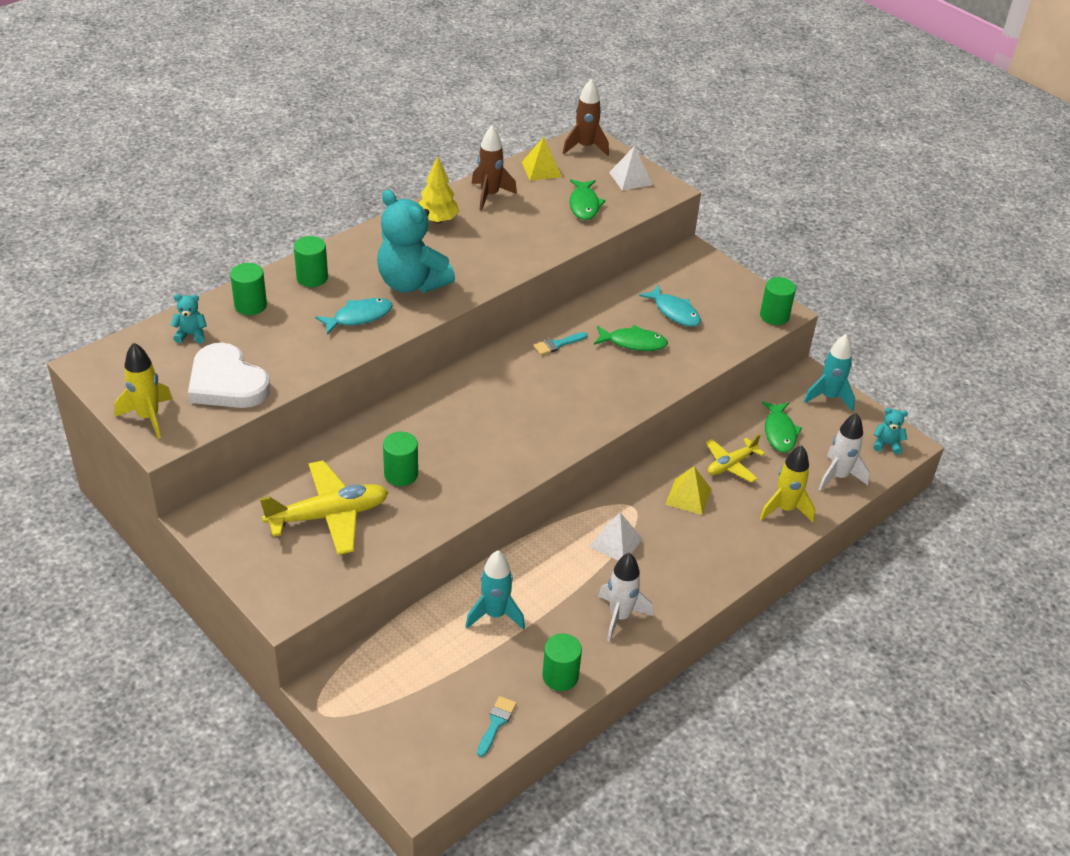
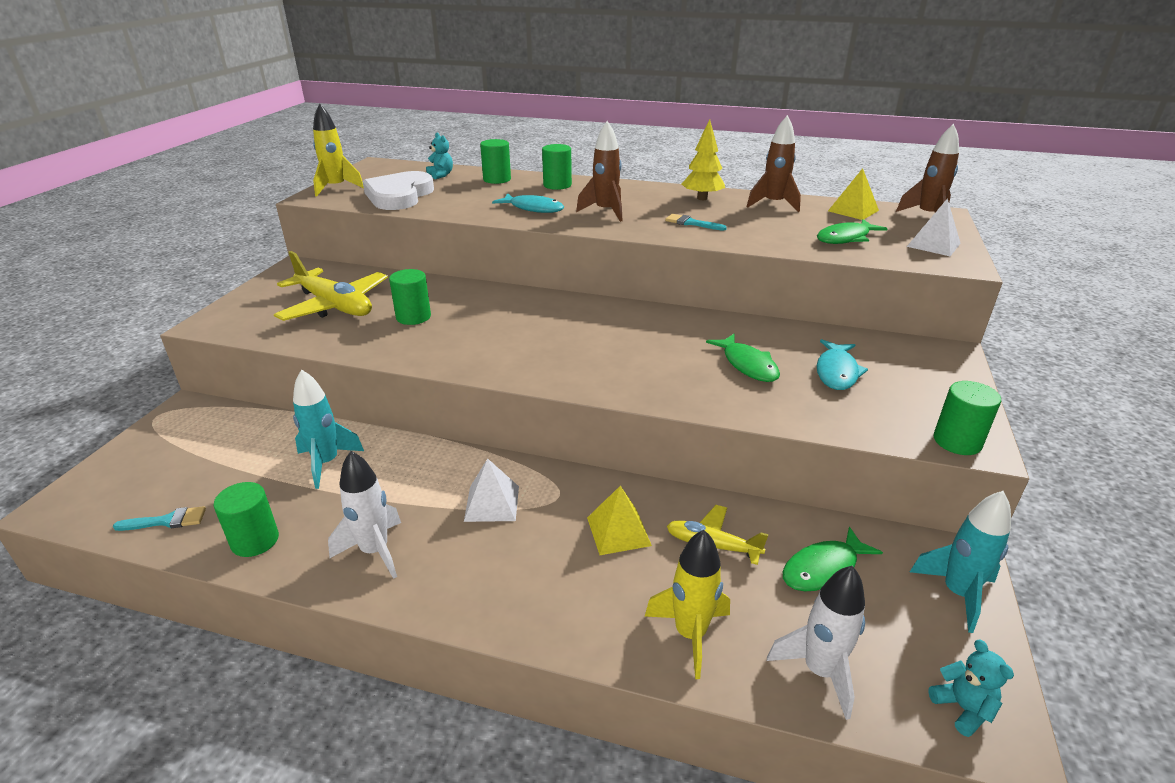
camera: 60 degrees right, 10 degrees down
turquoise teddy bear [377,190,455,293] -> brown rocket [576,121,622,222]
turquoise brush [533,332,588,355] -> turquoise brush moved to [665,214,727,231]

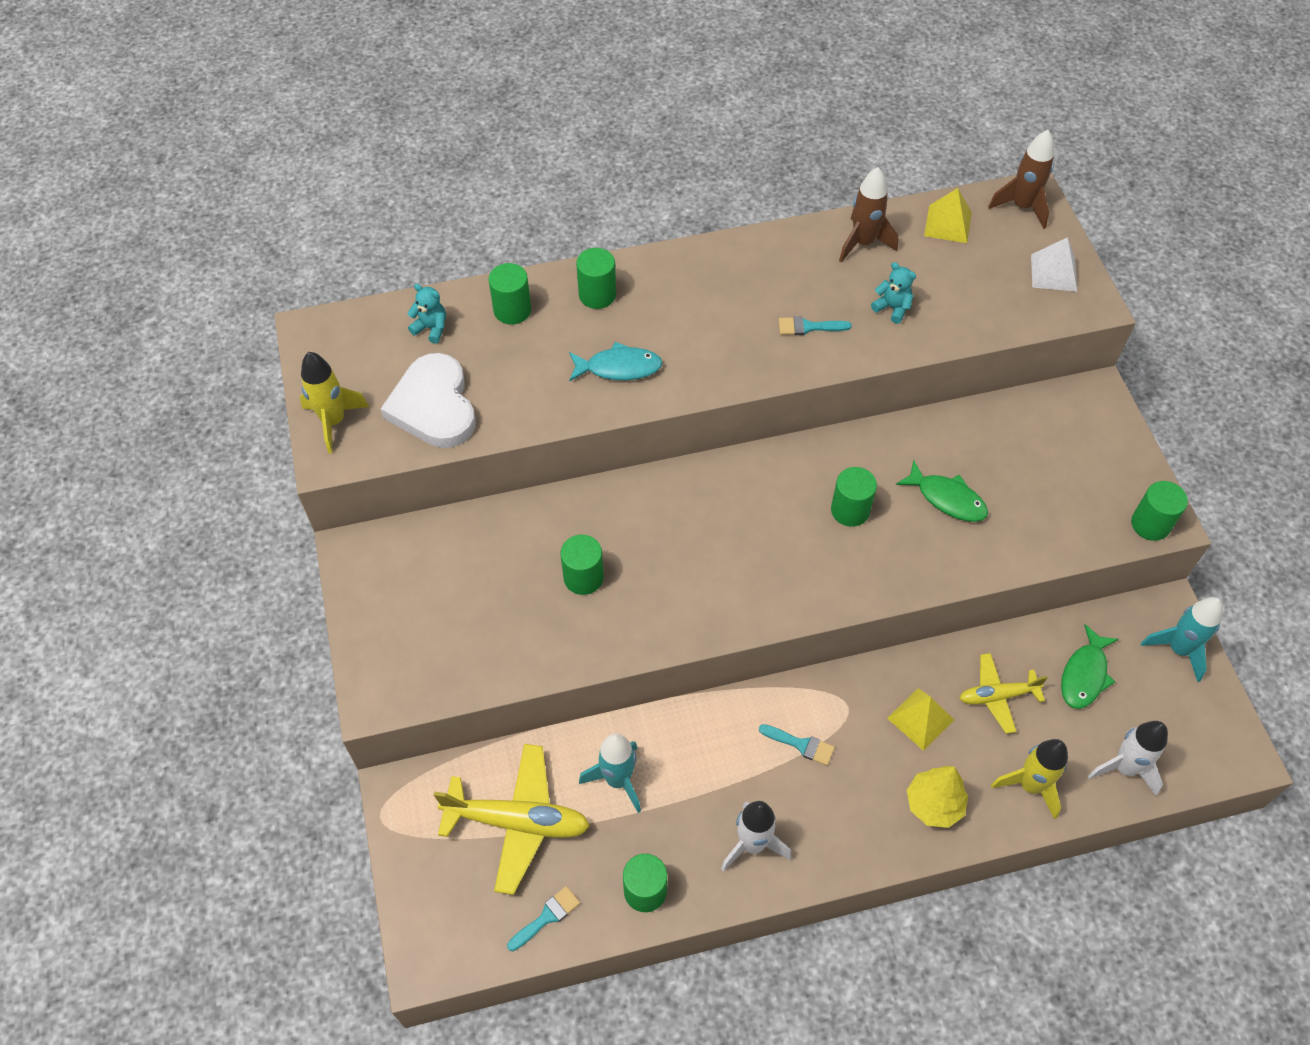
camera: 30 degrees left, 25 degrees up
yellow plane [274,251,388,321] -> yellow plane moved to [434,744,590,895]
white pyramid [464,458,519,522] -> turquoise brush [759,724,835,766]
brown rocket [576,121,622,222] -> none
yellow tree [682,119,725,200] -> yellow tree moved to [907,766,968,828]
green fish [817,219,888,244] -> none
turquoise fish [817,339,868,390] -> none
turquoise teddy bear [928,640,1014,737] -> turquoise teddy bear moved to [871,262,916,324]
none -> green cylinder [831,467,877,527]

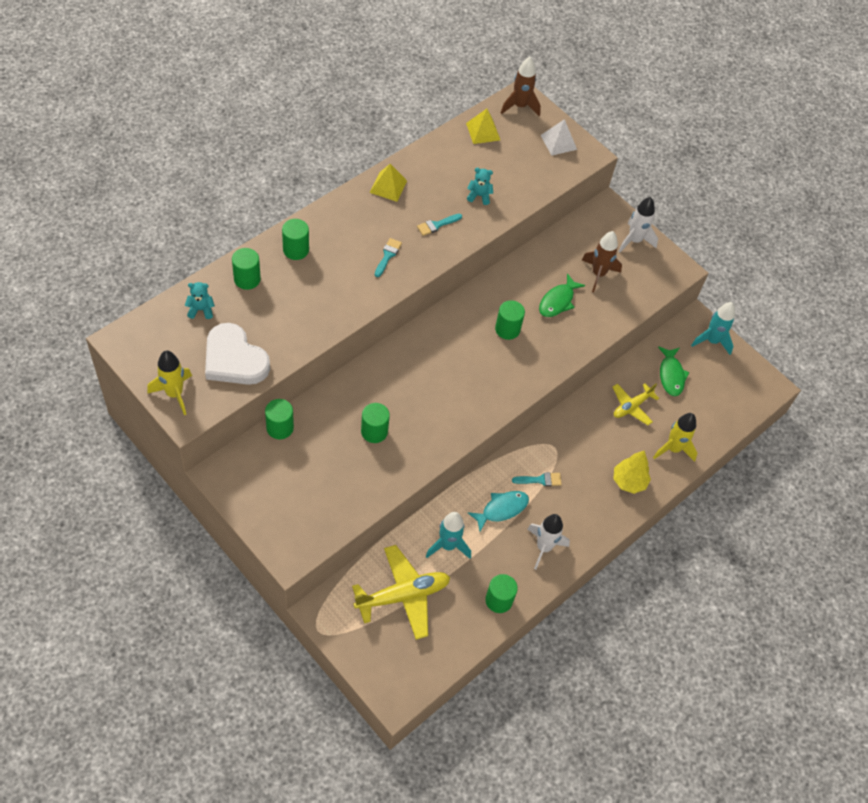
camera: 35 degrees left, 0 degrees up
turquoise brush [507,886,580,951] -> turquoise brush moved to [375,238,402,277]
turquoise fish [569,342,663,382] -> turquoise fish moved to [468,491,529,532]
brown rocket [839,167,898,263] -> brown rocket moved to [582,231,622,292]
yellow pyramid [887,688,954,751] -> yellow pyramid moved to [370,164,407,202]
green fish [896,460,988,522] -> green fish turned 120 degrees clockwise [539,273,586,317]
white rocket [1088,721,1168,796] -> white rocket moved to [618,197,658,252]
green cylinder [1131,481,1188,541] -> green cylinder moved to [265,399,294,440]

